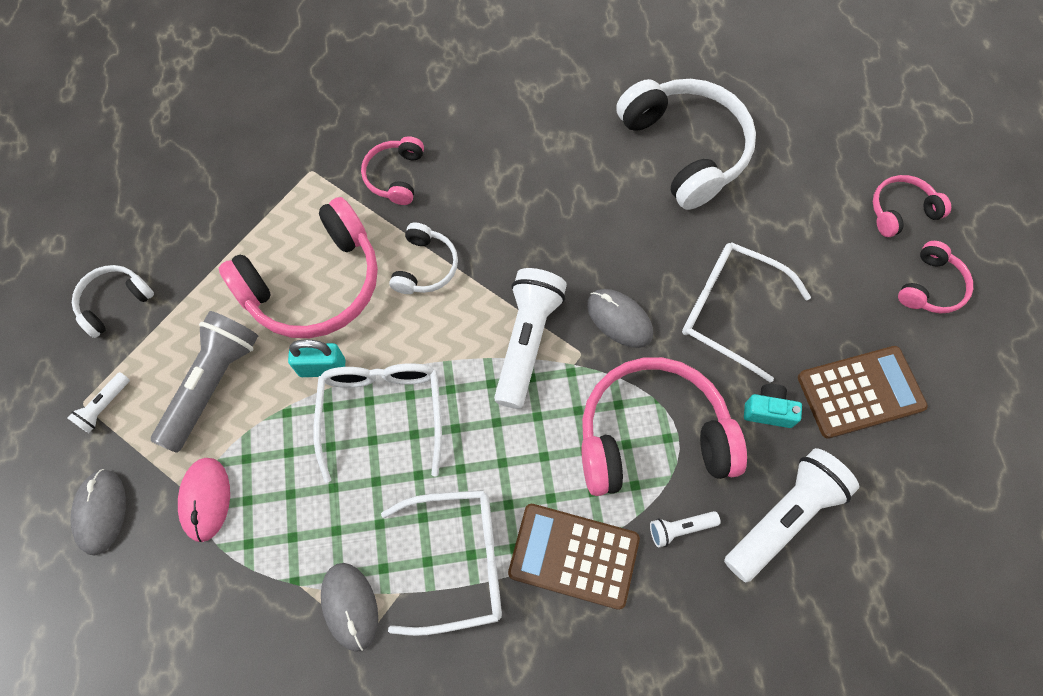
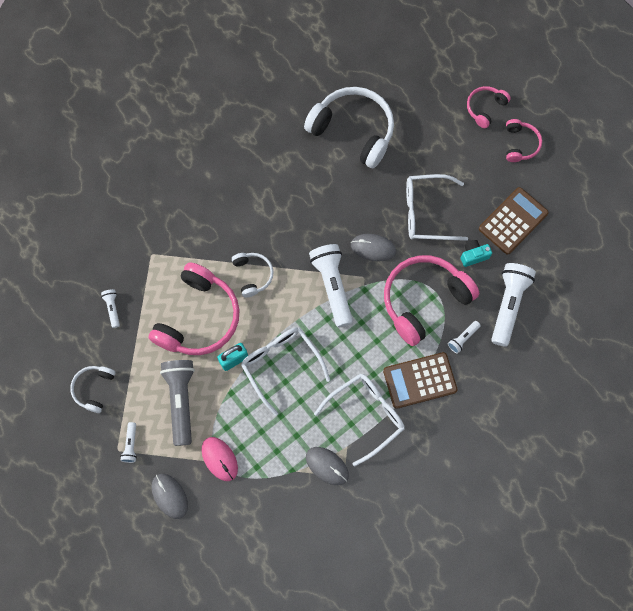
camera: 30 degrees left, 5 degrees up
pink headphones [361,136,424,205] -> none
none -> white flashlight [101,289,120,328]

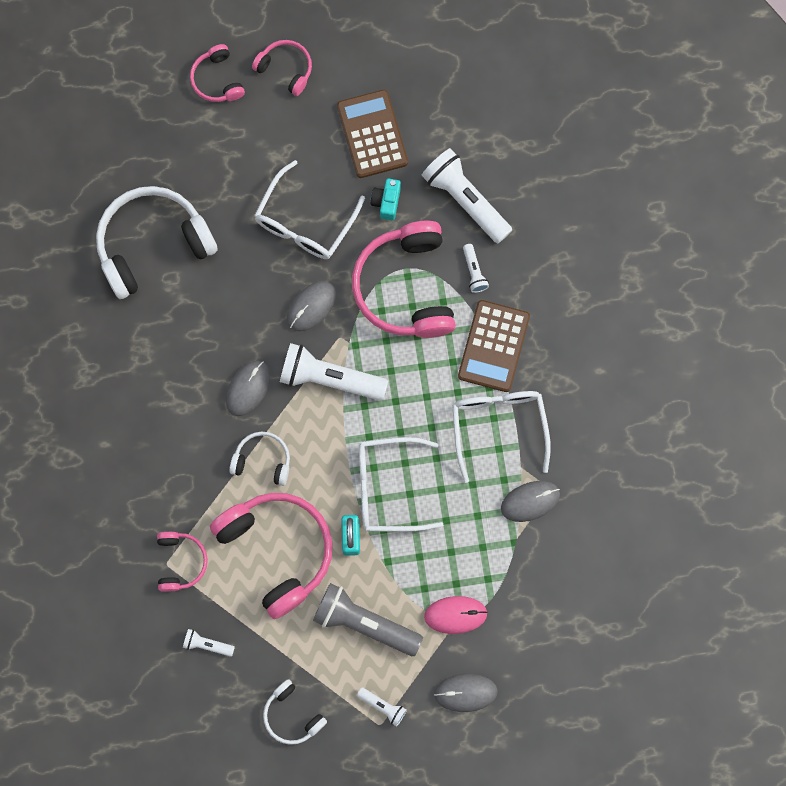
camera: 60 degrees left, 5 degrees up
none -> pink headphones [157,532,208,592]
none -> grey mouse [226,361,270,416]

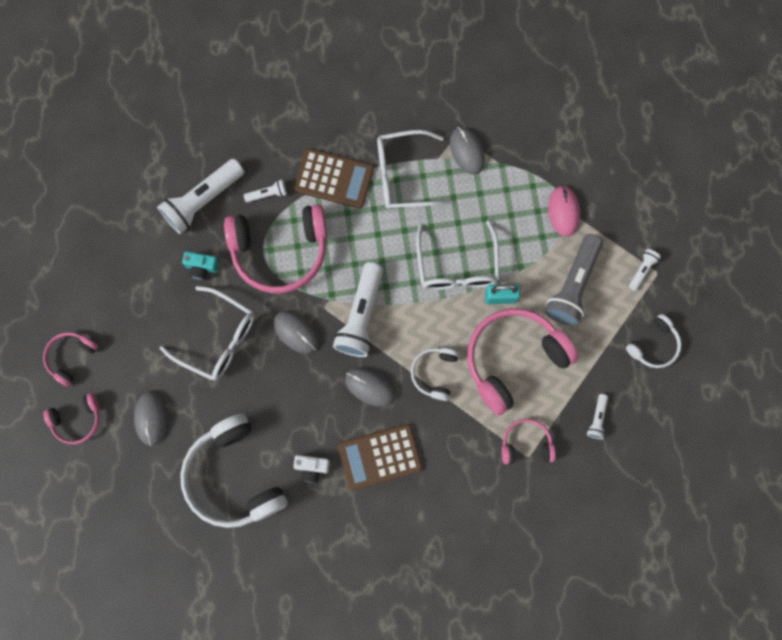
camera: 90 degrees left, 0 degrees up
brown calculator [337,90,408,178] -> brown calculator moved to [338,424,422,491]
grey mouse [434,674,498,712] -> grey mouse moved to [134,391,168,446]
none -> white camera [293,455,330,483]

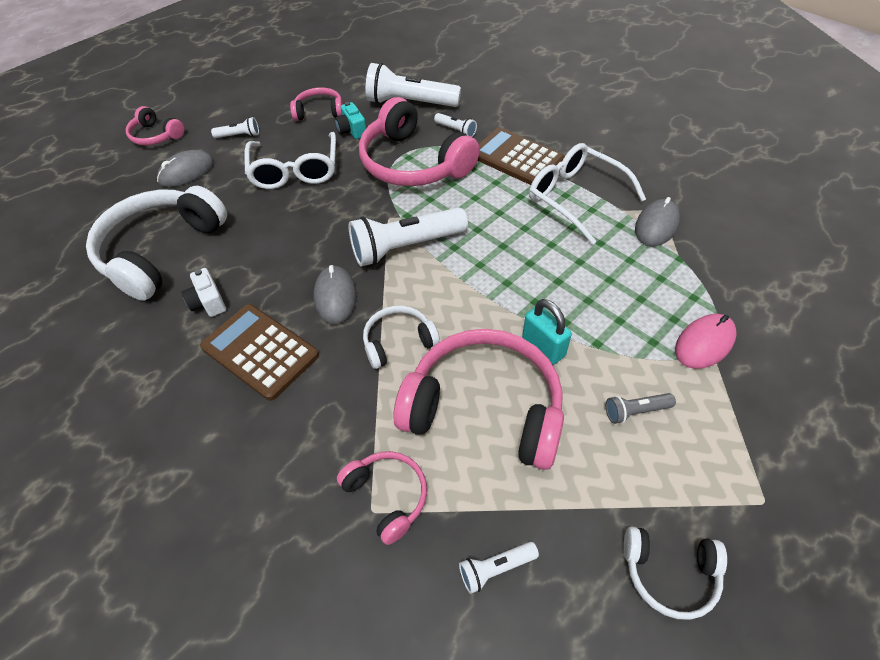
camera: 55 degrees right, 25 degrees down
pink headphones [43,332,98,387] -> pink headphones moved to [290,87,343,121]
grey mouse [274,311,319,354] -> none
brown calculator [294,148,374,209] -> brown calculator turned 150 degrees clockwise [477,127,564,185]
white glasses [416,220,500,290] -> none
grey flashlight [545,234,603,326] -> grey flashlight [606,393,676,424], size x0.47
white flashlight [629,249,661,291] -> white flashlight moved to [211,117,259,138]

